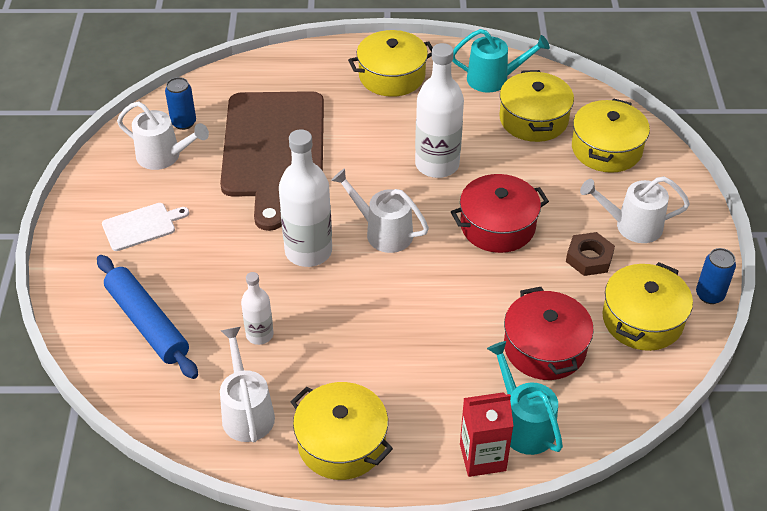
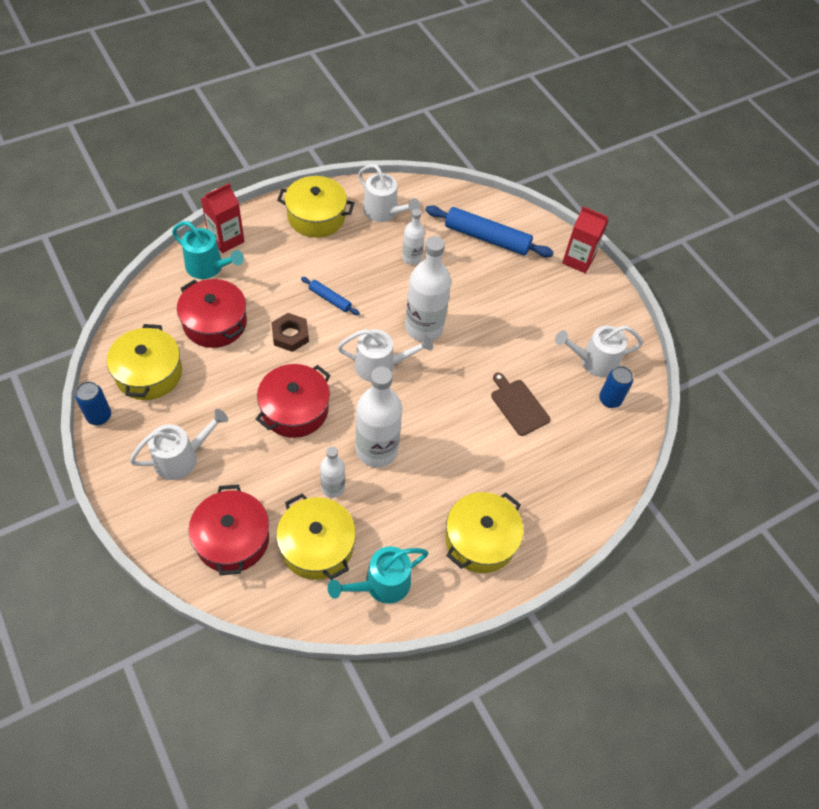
camera: 145 degrees right, 10 degrees up
white cutting board [102,203,189,251] -> none
brown cutting board [220,91,324,231] -> brown cutting board [491,372,550,436], size x0.42
brown nut [566,232,615,276] -> brown nut moved to [271,313,309,352]
yellow pot [572,98,650,173] -> red pot [188,484,269,575]
none -> blue rolling pin [301,277,360,316]
none -> white bottle [320,447,345,498]
none -> red carton [562,206,608,273]

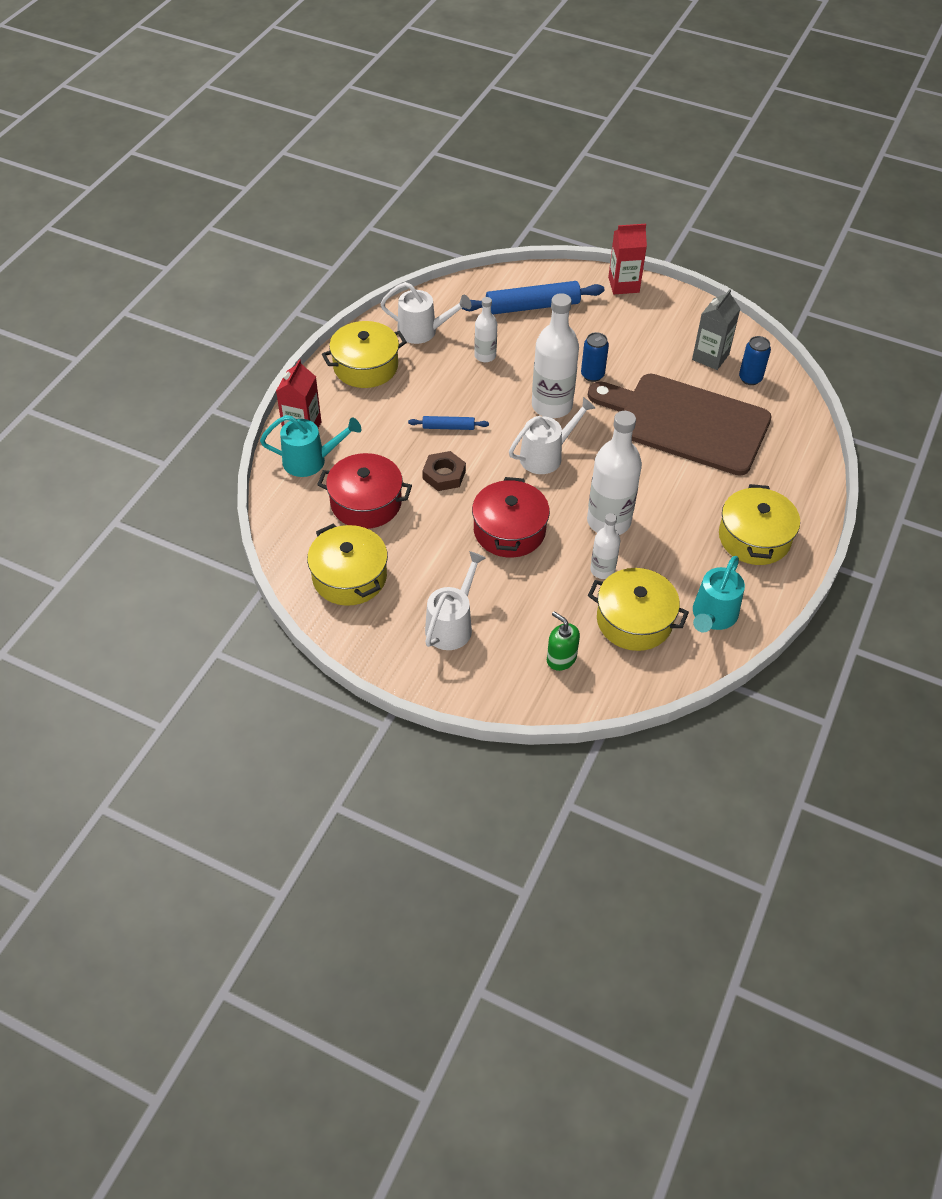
camera: 30 degrees left, 5 degrees down
blue can [75,381,111,425] -> blue can moved to [581,332,609,382]
red pot [188,484,269,575] -> green soap dispenser [547,611,580,671]
brown cutting board [491,372,550,436] -> brown cutting board [588,374,772,476], size x2.39
white watering can [555,326,643,377] -> grey carton [692,289,741,370]

